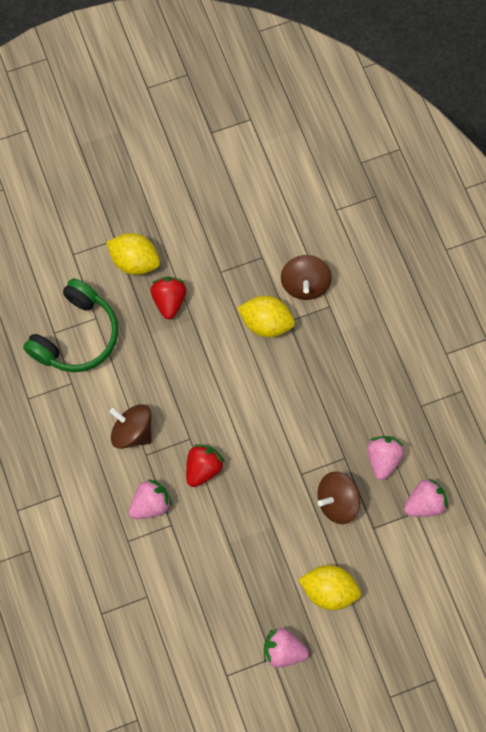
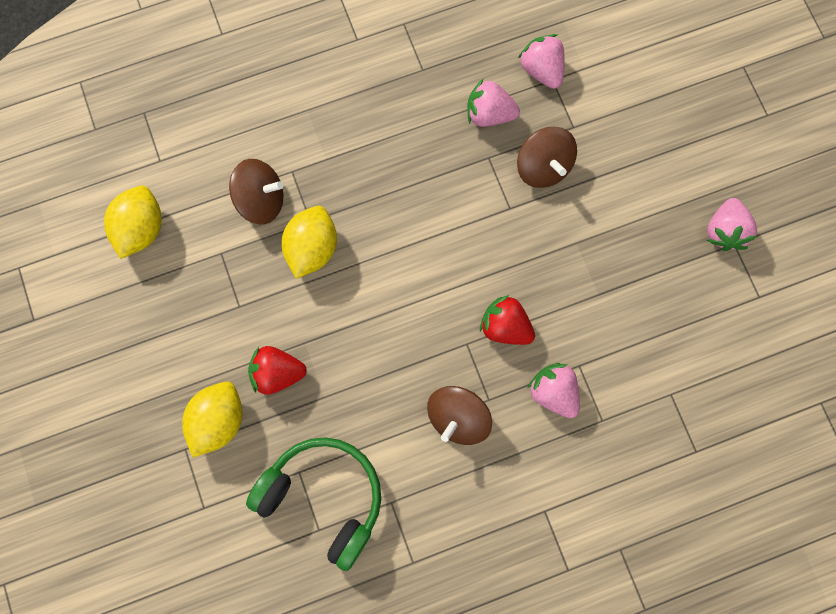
camera: 90 degrees left, 5 degrees up
yellow lemon [298,565,361,610] -> yellow lemon moved to [104,186,162,259]

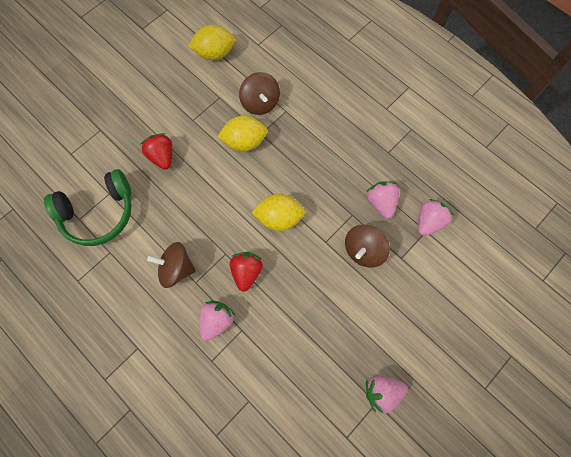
camera: 65 degrees right, 5 degrees down
yellow lemon [182,382,242,458] -> yellow lemon moved to [251,194,305,231]
green headphones [246,437,381,571] -> green headphones turned 60 degrees clockwise [44,169,132,246]

